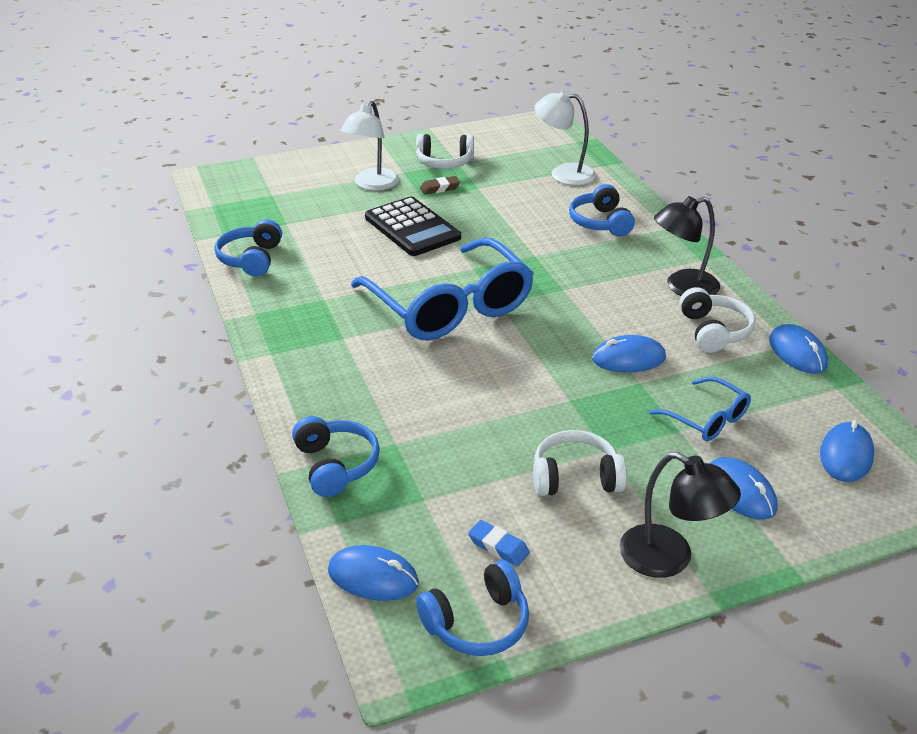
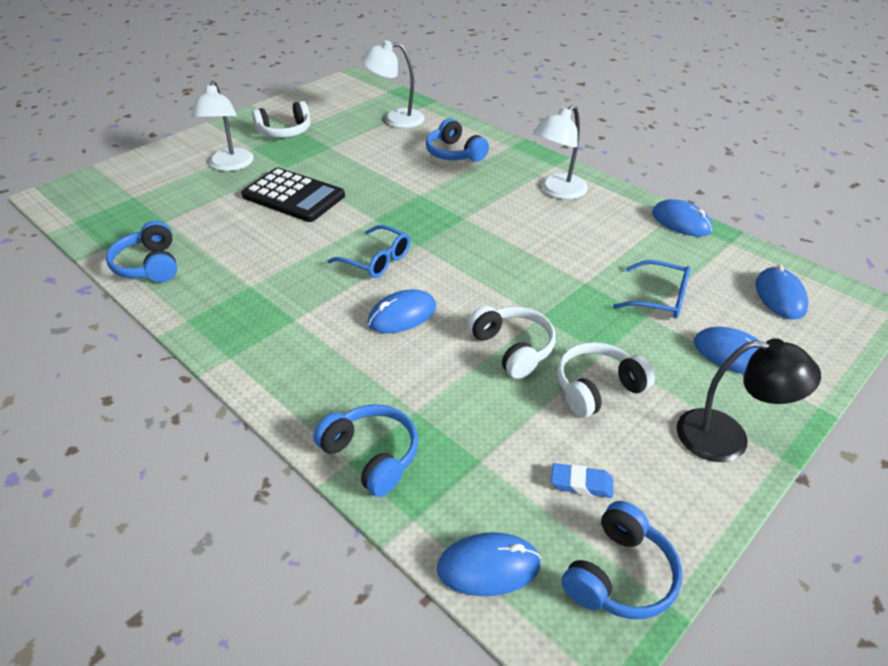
camera: 25 degrees left, 5 degrees up
blue glasses [351,237,534,340] -> blue glasses [327,225,410,278], size x0.47
brown eraser [420,176,460,195] -> none
blue mouse [592,335,666,372] -> blue mouse moved to [367,289,436,333]
black lamp [654,196,720,296] -> white lamp [533,105,588,199]
white headphones [679,287,756,353] -> white headphones moved to [467,306,556,379]

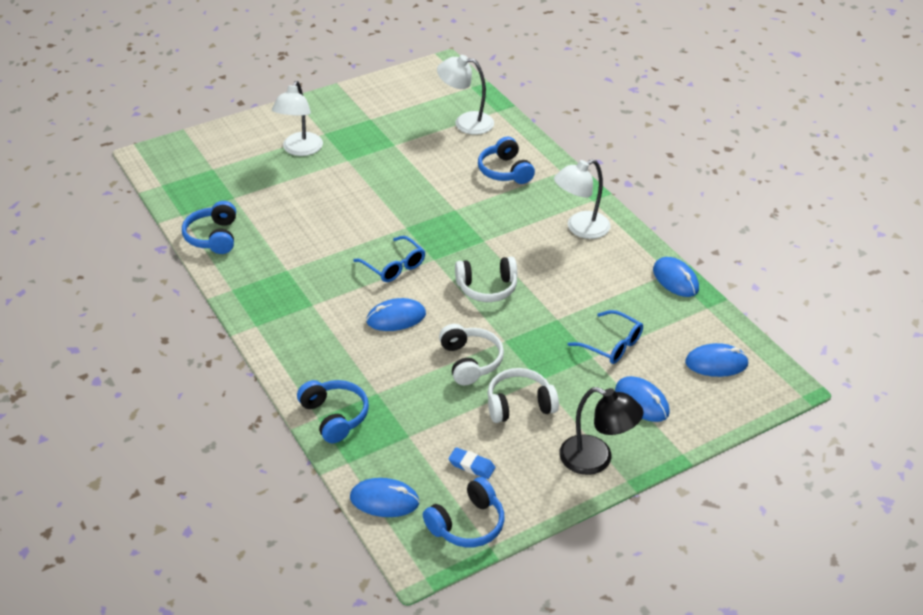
camera: 15 degrees right, 0 degrees up
black calculator [241,167,345,222] -> none
white headphones [252,101,311,138] -> white headphones moved to [455,257,517,302]
blue mouse [755,265,808,320] -> blue mouse turned 75 degrees clockwise [685,343,749,377]

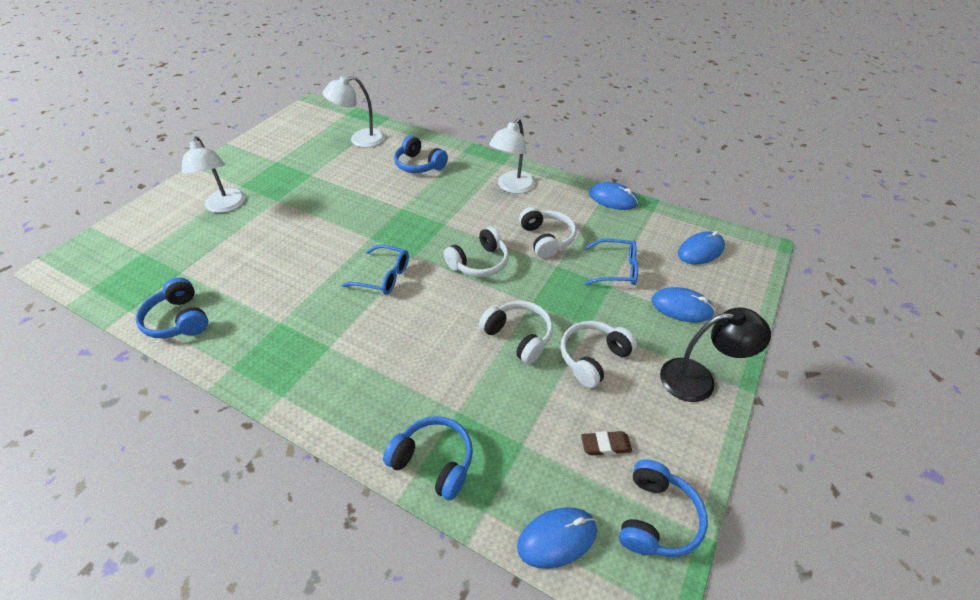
camera: 30 degrees left, 5 degrees up
blue mouse [366,298,426,331] -> none
blue eraser [448,447,495,479] -> brown eraser [581,431,632,455]
none -> white headphones [519,207,576,258]

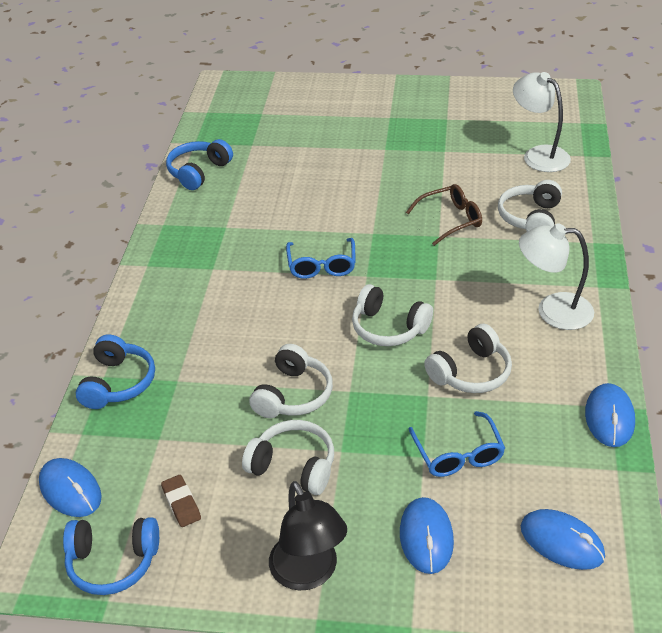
camera: 70 degrees right, 5 degrees down
white lamp [182,136,245,213] -> none
blue headphones [394,136,448,173] -> white headphones [498,180,562,232]
none -> brown glasses [406,184,482,246]

